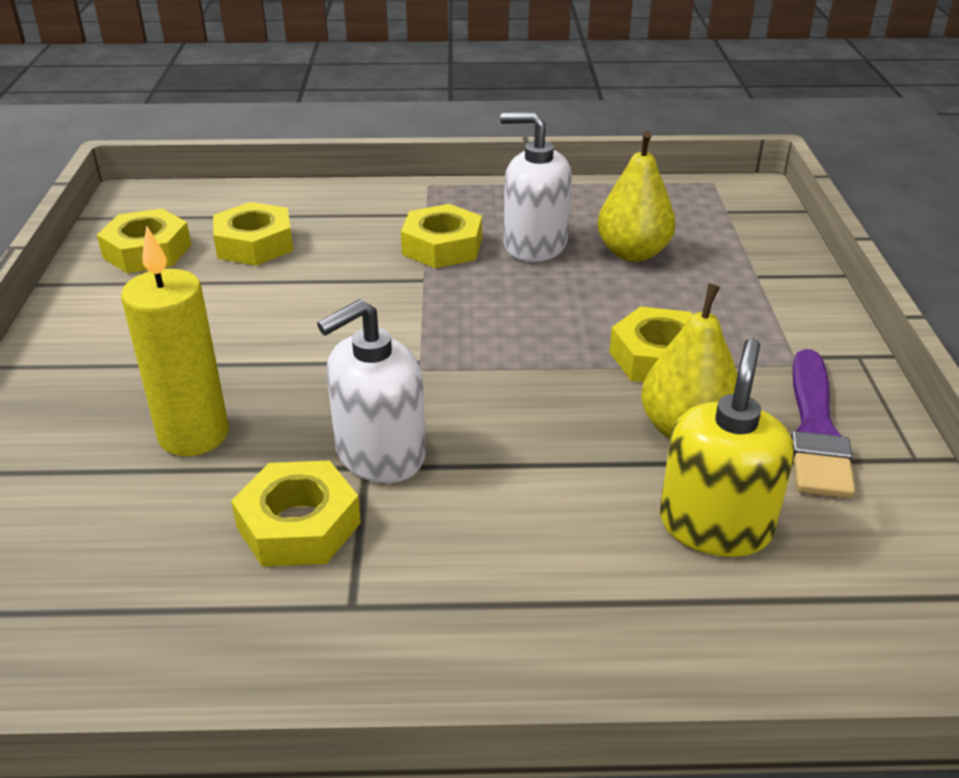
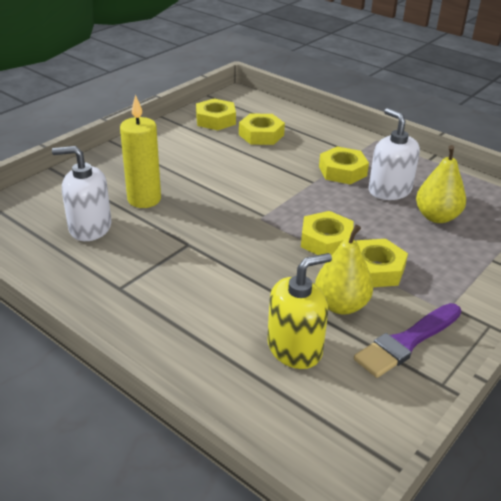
camera: 40 degrees right, 0 degrees up
yellow nut [231,460,361,567] -> yellow nut moved to [301,211,354,255]
white soap dispenser [317,299,426,483] -> white soap dispenser moved to [52,146,112,241]

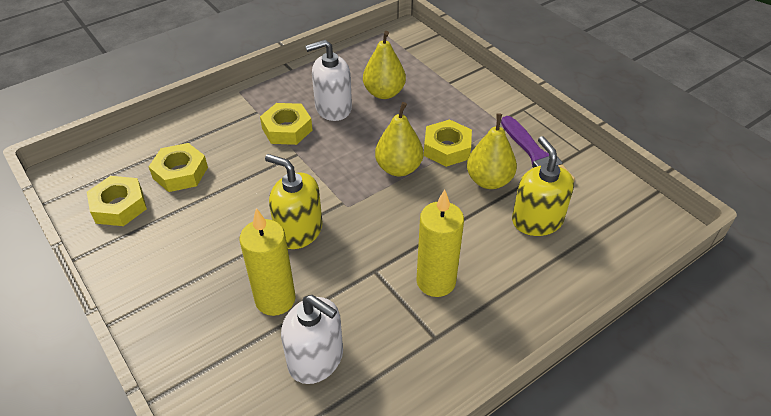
camera: 75 degrees left, 10 degrees up
white soap dispenser [52,146,112,241] -> white soap dispenser turned 75 degrees counterclockwise [281,295,343,384]
yellow nut [301,211,354,255] -> yellow pear [375,102,423,176]
none -> yellow soap dispenser [265,154,323,249]
none -> yellow candle [416,189,464,297]

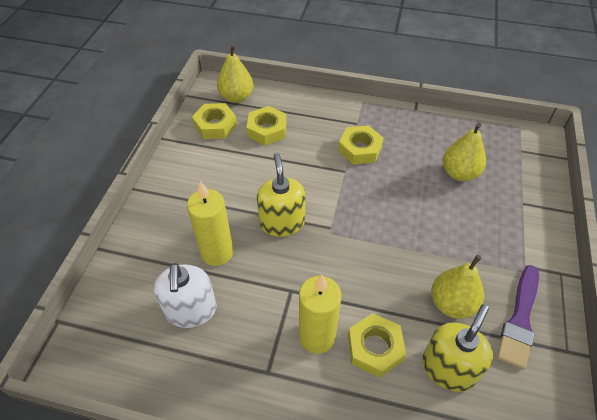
camera: 50 degrees right, 5 degrees up
white soap dispenser [305,40,352,121] -> none
yellow pear [375,102,423,176] -> yellow pear moved to [217,44,254,103]
yellow nut [424,119,472,167] -> yellow nut moved to [348,313,406,378]

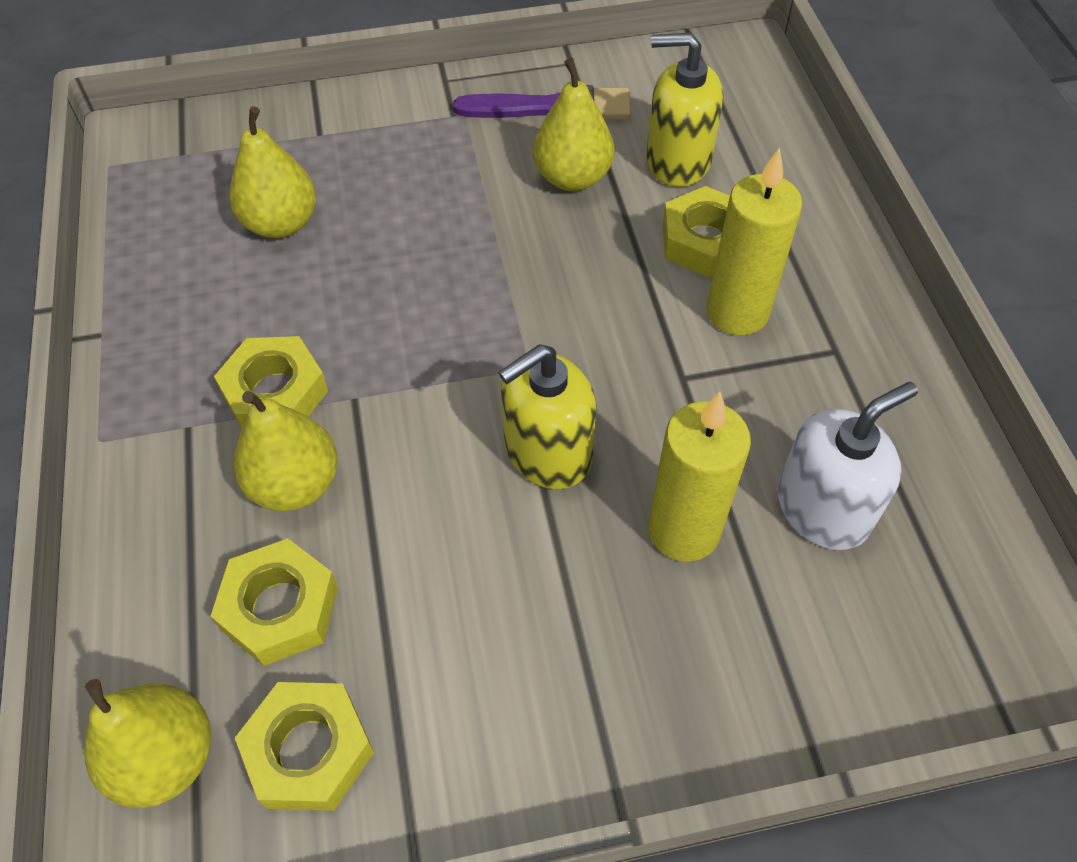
camera: 115 degrees left, 5 degrees up
none -> yellow pear [234,391,338,511]

